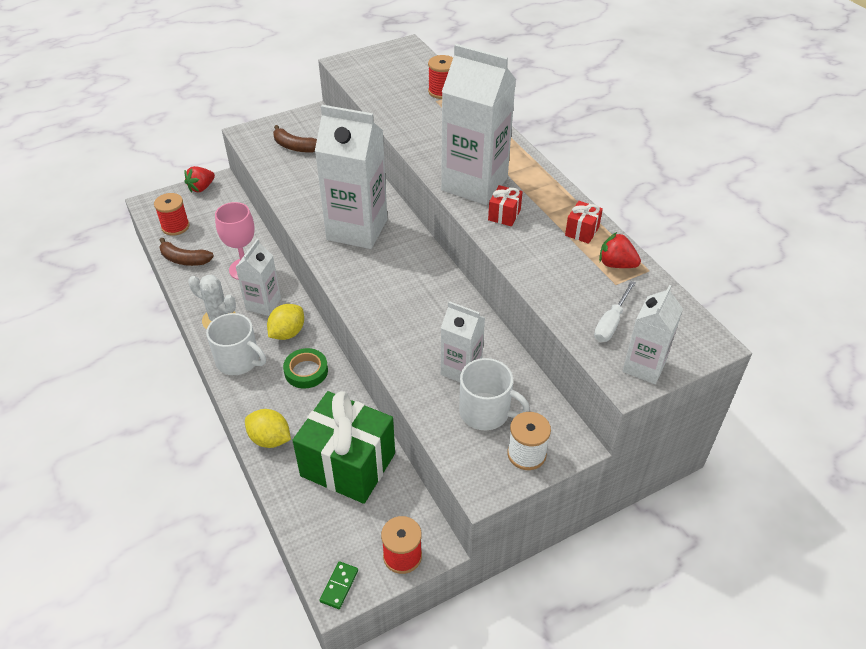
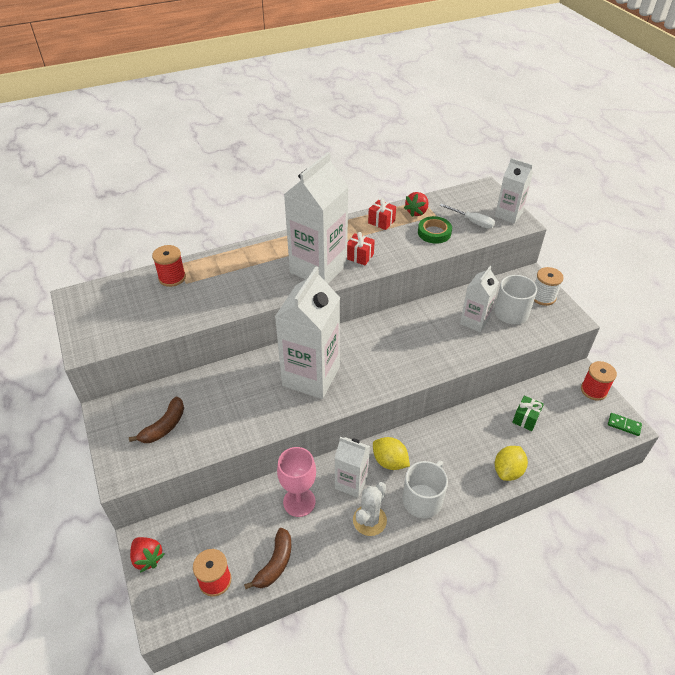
camera: 85 degrees left, 0 degrees up
green tape [283,348,328,389] -> green tape moved to [418,216,452,244]
green gift [292,391,395,504] -> green gift [512,396,544,431], size x0.41

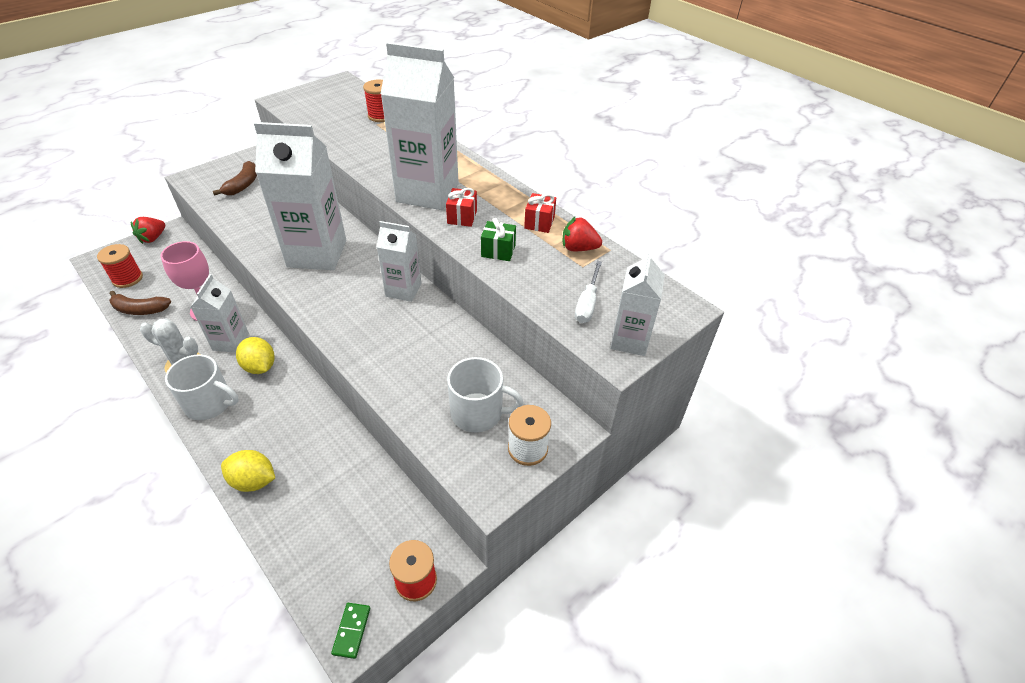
camera: 70 degrees right, 0 degrees up
brown banana [129,396,184,443] -> brown banana turned 90 degrees counterclockwise [213,161,257,196]
yellow lemon [373,437,410,470] -> yellow lemon turned 60 degrees counterclockwise [236,337,275,374]
green tape [418,216,452,244] -> none
white carton [460,266,499,333] -> white carton moved to [377,221,422,302]
green gift [512,396,544,431] -> green gift moved to [481,218,516,261]

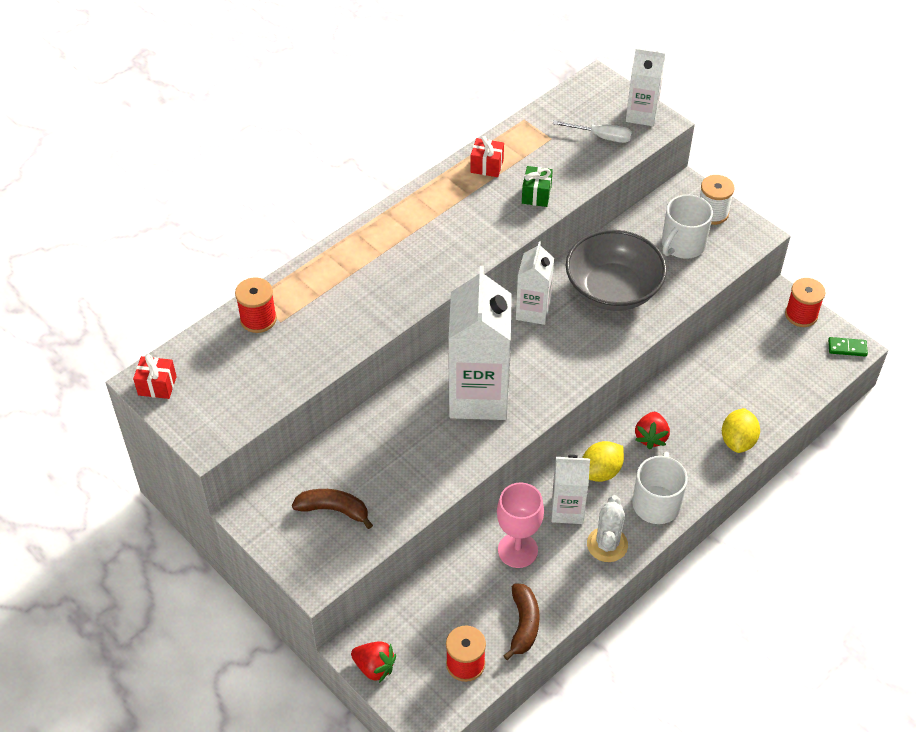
camera: 90 degrees left, 5 degrees up
white carton [381,42,459,210] -> none
red gift [446,188,477,227] -> red gift moved to [133,354,177,399]
white mug [447,357,523,432] -> white mug turned 150 degrees counterclockwise [662,194,713,259]
red strawberry [563,217,602,251] -> red strawberry moved to [635,412,670,449]
none -> grey bowl [566,230,667,311]

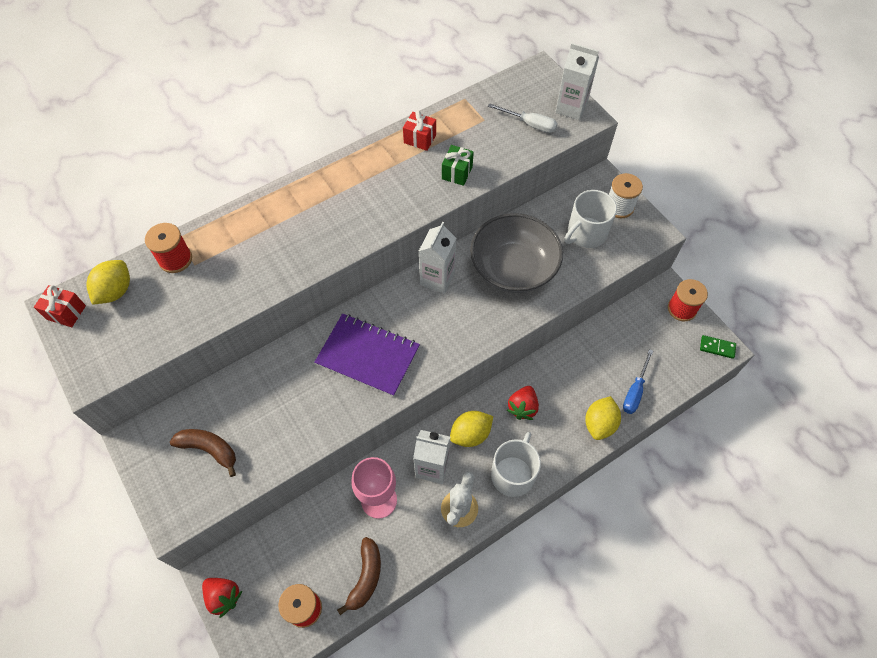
camera: 10 degrees right, 10 degrees up
white carton [449,266,512,420] -> purple notebook [314,314,420,397]
none -> yellow lemon [86,260,130,305]
none -> blue screwdriver [623,349,653,414]

